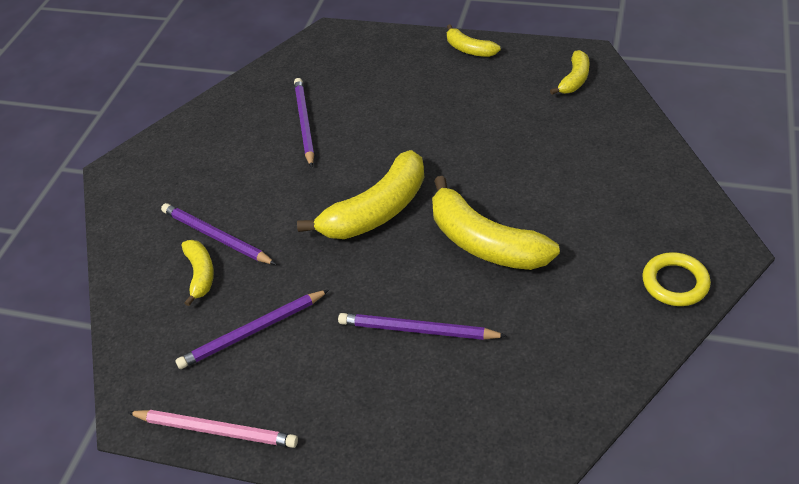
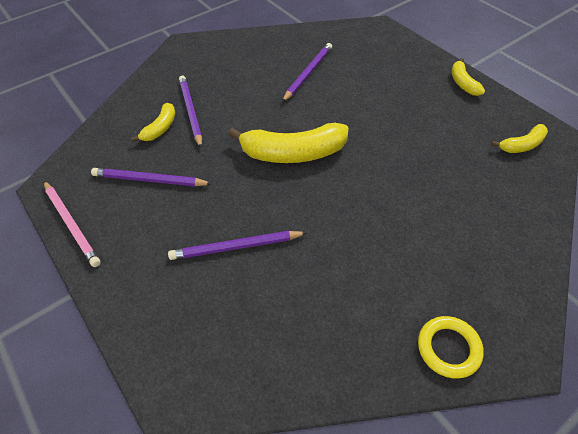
camera: 35 degrees right, 5 degrees up
purple pencil [338,313,507,340] -> purple pencil turned 60 degrees counterclockwise [168,231,308,260]
yellow banana [432,176,560,270] -> none

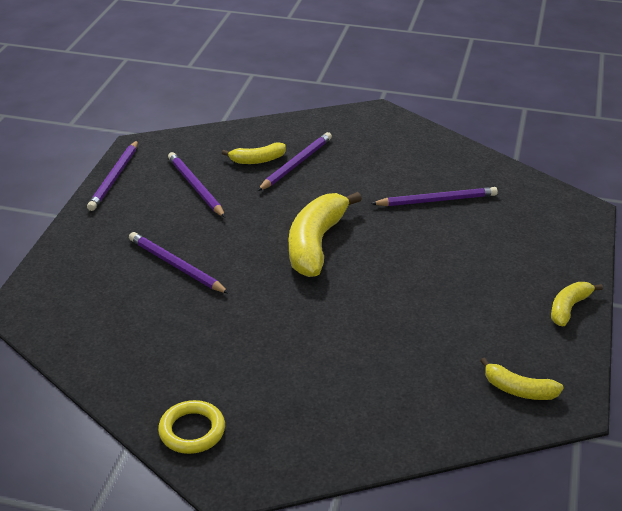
camera: 50 degrees right, 15 degrees down
pink pencil [44,181,101,267] -> purple pencil [87,140,138,211]
yellow banana [228,123,348,163] -> yellow banana turned 60 degrees clockwise [289,192,362,277]

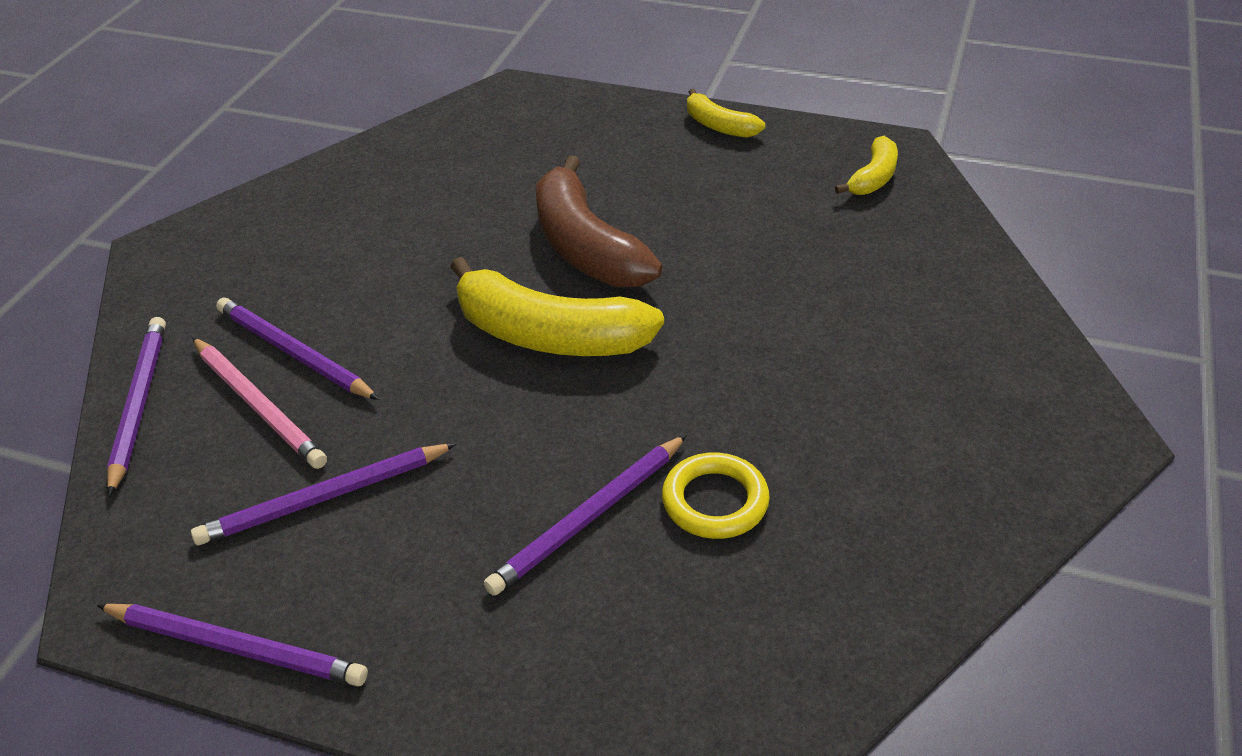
camera: 85 degrees left, 5 degrees up
yellow ring [158,400,225,454] -> yellow ring moved to [662,452,770,539]
yellow banana [222,142,286,164] -> pink pencil [192,338,327,469]
purple pencil [371,187,498,206] -> purple pencil moved to [107,317,166,497]
none -> brown banana [536,155,662,287]

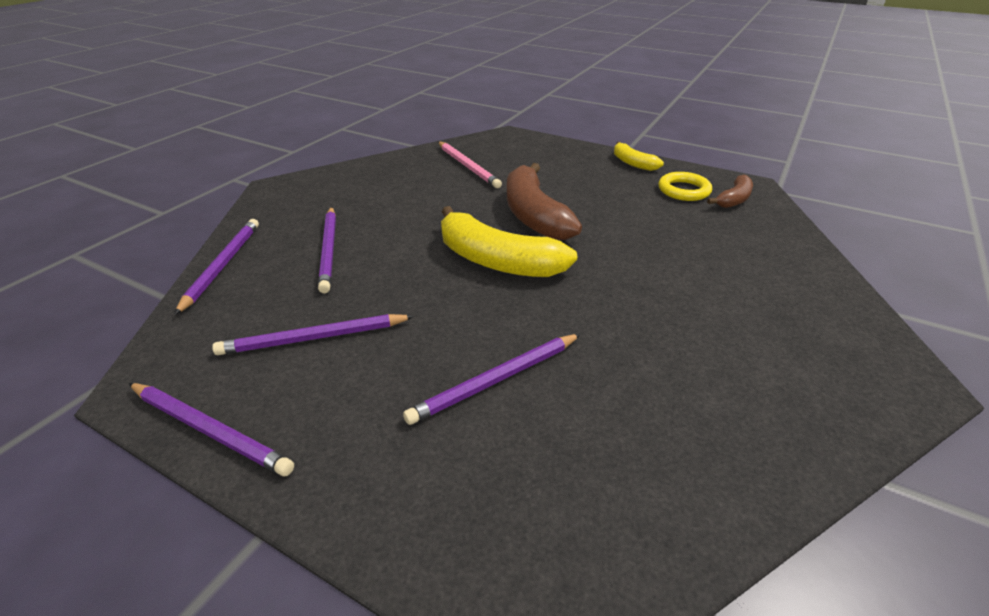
camera: 10 degrees right, 5 degrees down
pink pencil [192,338,327,469] -> pink pencil moved to [438,142,502,188]
purple pencil [216,298,379,400] -> purple pencil turned 150 degrees counterclockwise [318,207,336,293]
yellow ring [662,452,770,539] -> yellow ring moved to [658,172,712,201]
yellow banana [835,136,898,195] -> brown banana [707,175,753,208]

